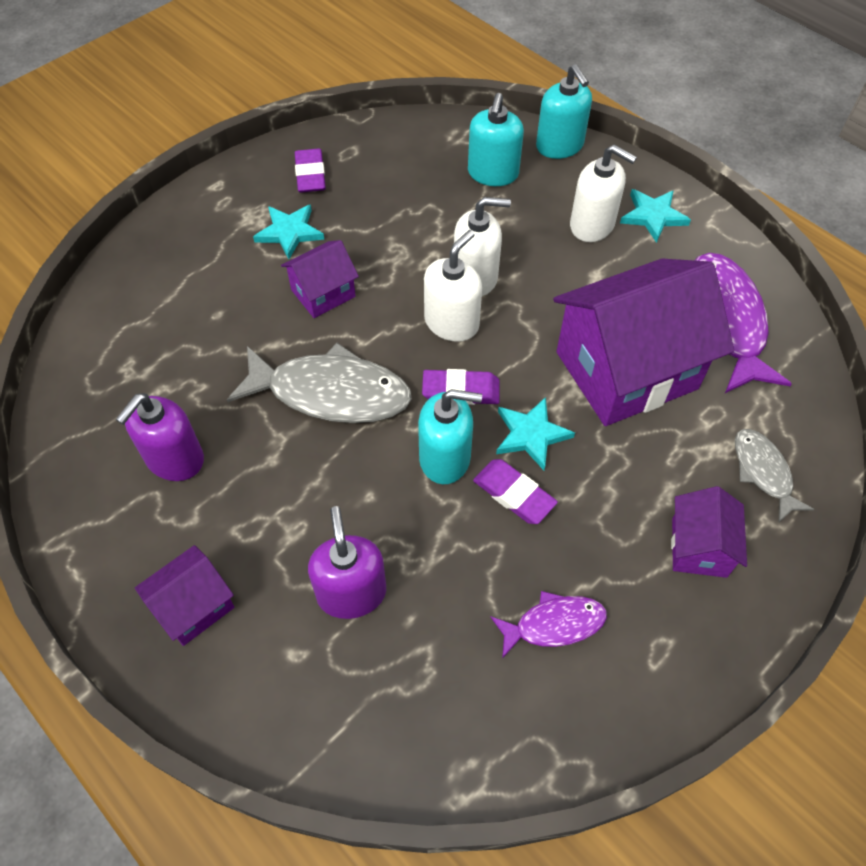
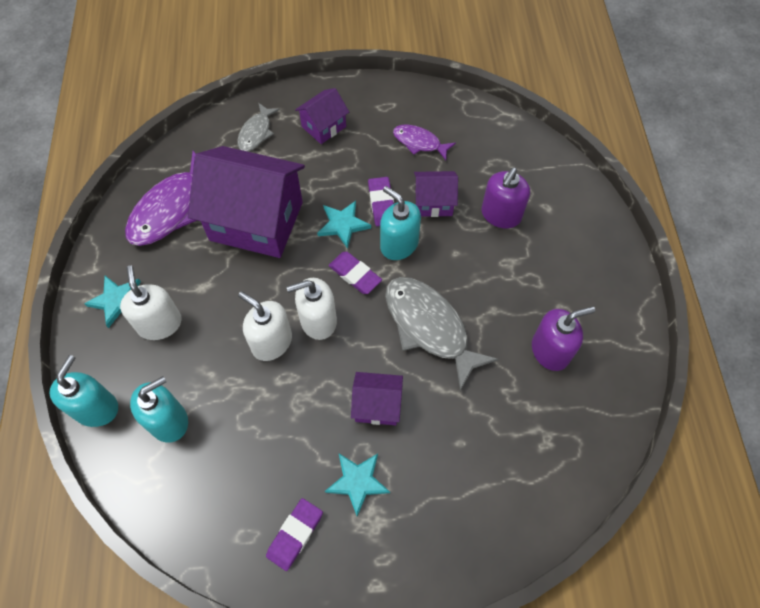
camera: 140 degrees left, 5 degrees up
purple house [135,545,235,646] -> purple house moved to [414,171,458,217]

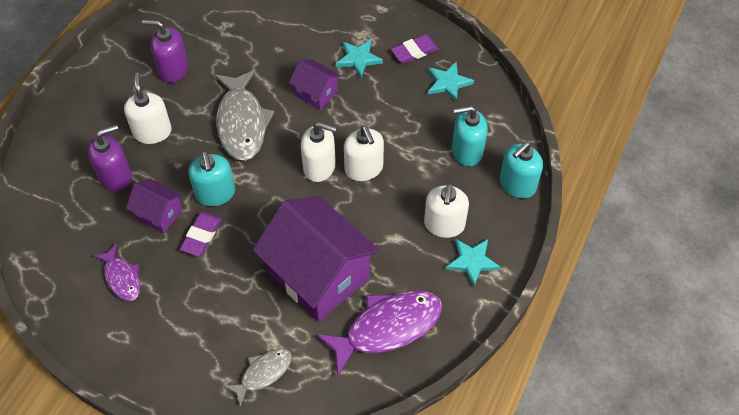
camera: 150 degrees left, 5 degrees down
purple house [295,88,349,144] -> none
turquoise star [317,201,371,249] -> turquoise star moved to [428,62,474,103]
purple eraser [329,252,382,294] -> none
none -> white soap dispenser [124,73,172,144]

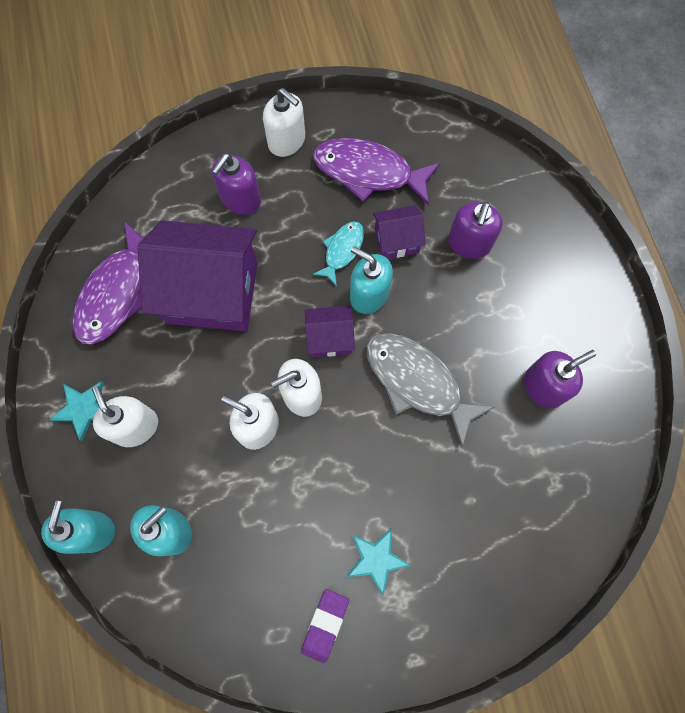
camera: 140 degrees right, 15 degrees up
purple fish [93,244,140,301] -> purple fish [313,138,440,205], size x1.82
white soap dispenser [124,73,172,144] -> white soap dispenser moved to [263,88,305,157]
purple eraser [180,212,222,256] -> turquoise fish [313,221,364,287]
grey fish [224,349,292,407] -> none
purple house [289,59,341,110] -> purple house moved to [305,306,355,357]
turquoise star [428,62,474,103] -> none
none -> purple soap dispenser [212,153,261,215]

